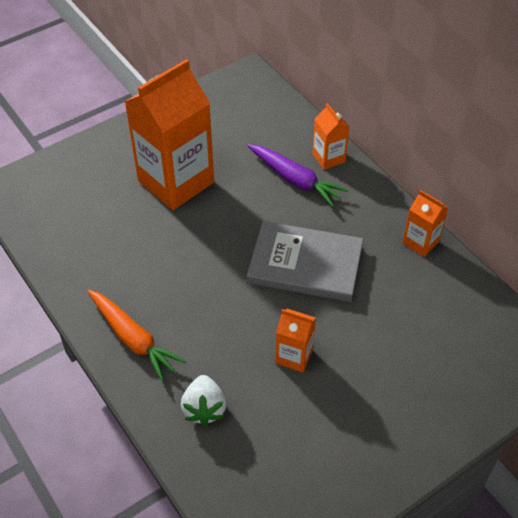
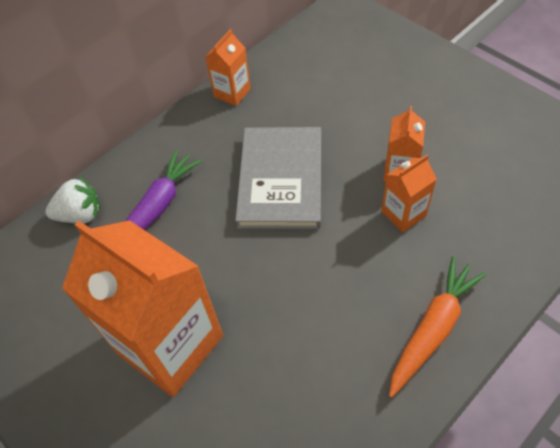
camera: 95 degrees left, 5 degrees up
white strawberry [181,375,226,426] -> white strawberry moved to [45,176,101,223]
orange carton [312,103,350,170] -> orange carton moved to [381,155,437,232]

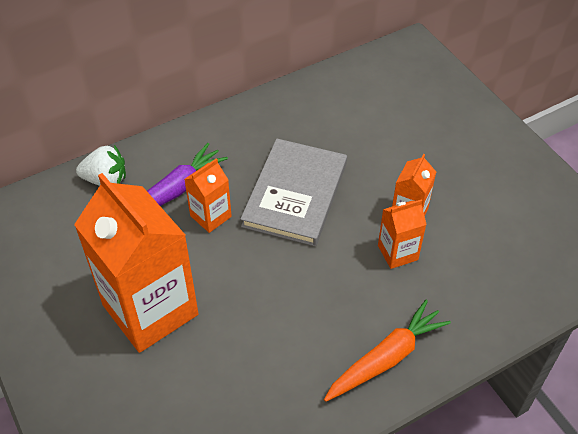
camera: 10 degrees right, 5 degrees down
orange carton [205,29,251,106] -> orange carton moved to [184,158,232,233]

